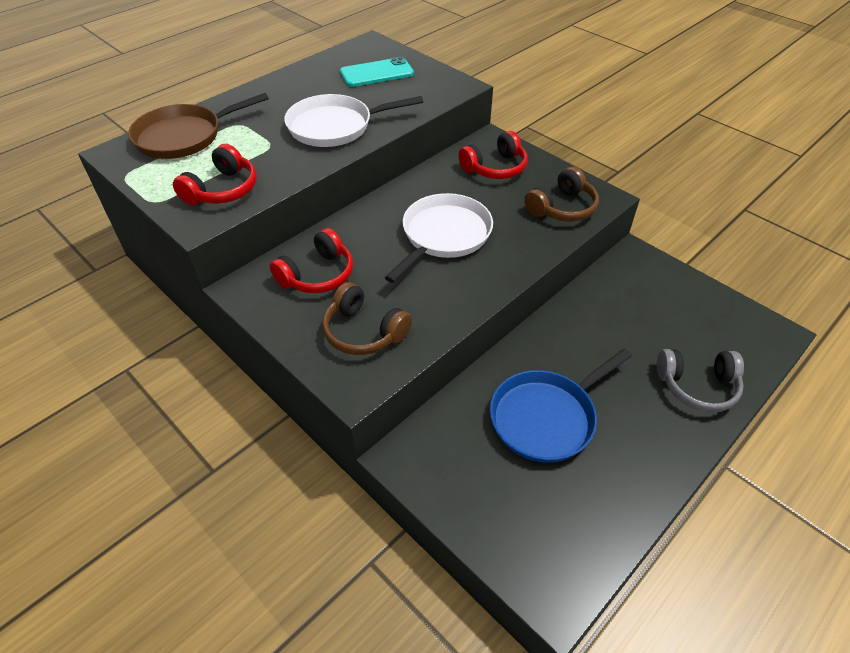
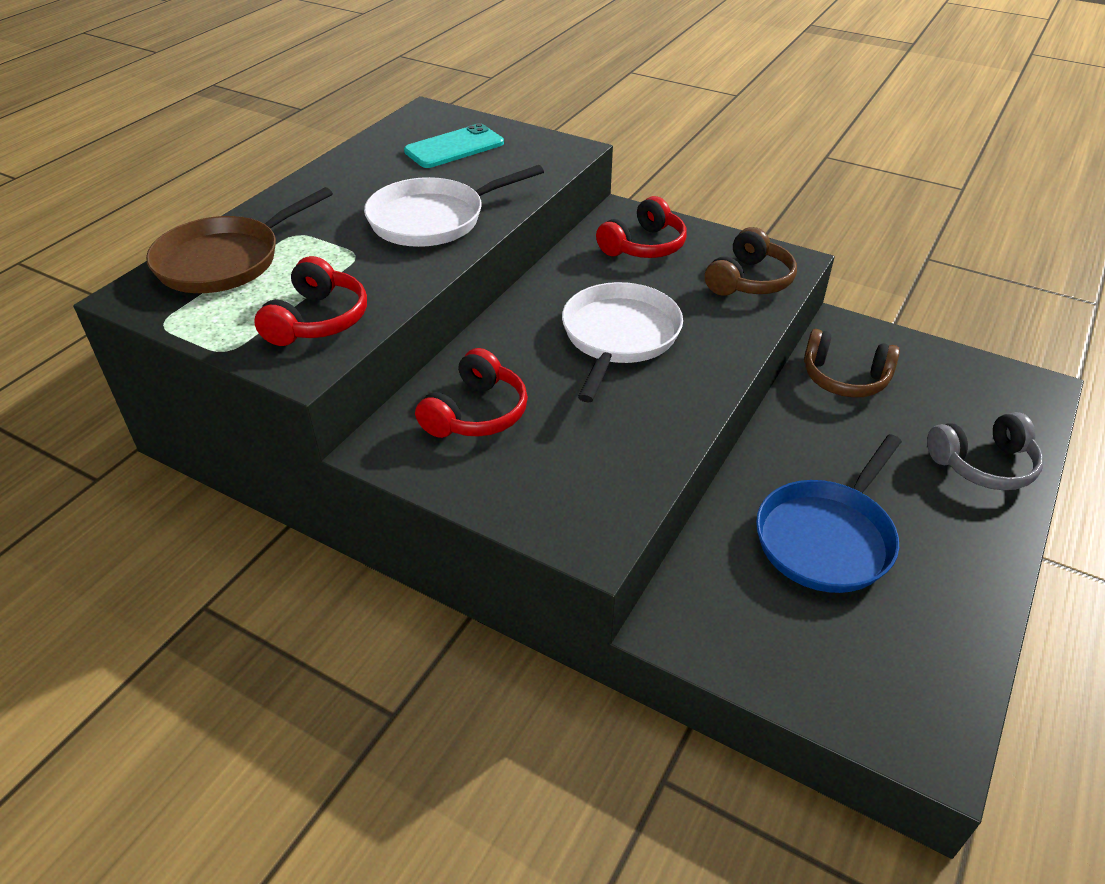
camera: 15 degrees left, 5 degrees down
brown headphones [322,282,412,355] -> brown headphones moved to [804,329,900,397]

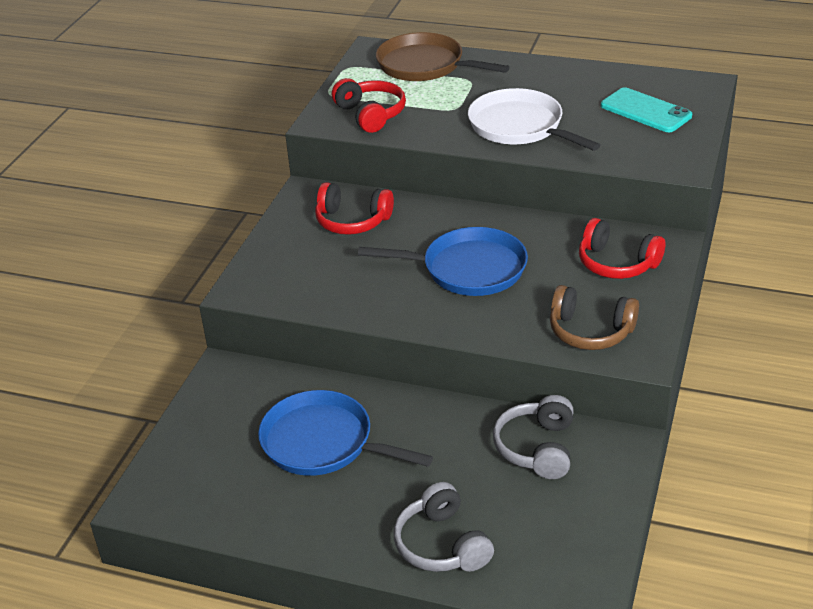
camera: 80 degrees right, 5 degrees down
red headphones [254,256,367,346] -> red headphones turned 120 degrees counterclockwise [332,78,406,133]
white pan [562,282,683,402] -> blue pan [358,227,528,296]
brown headphones [804,329,900,397] -> grey headphones [493,395,574,479]

